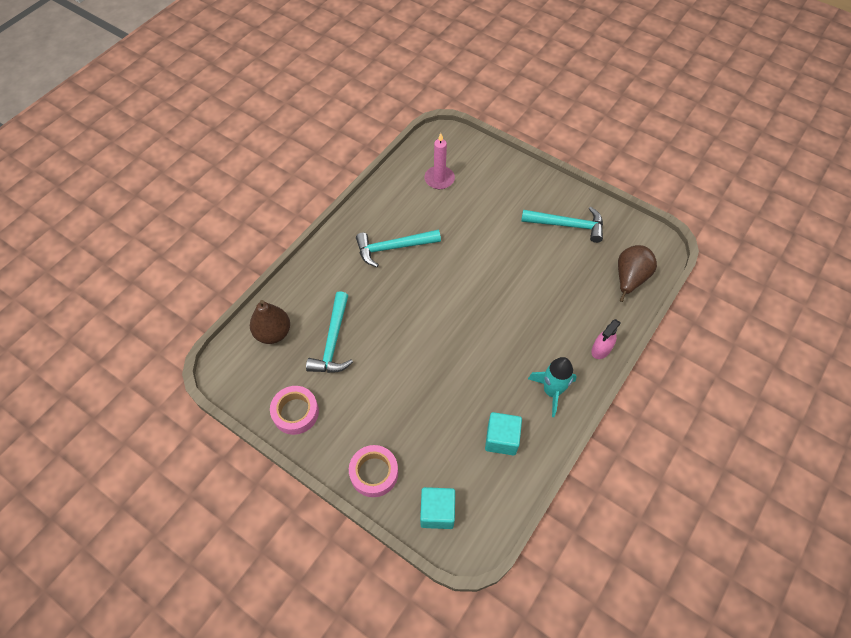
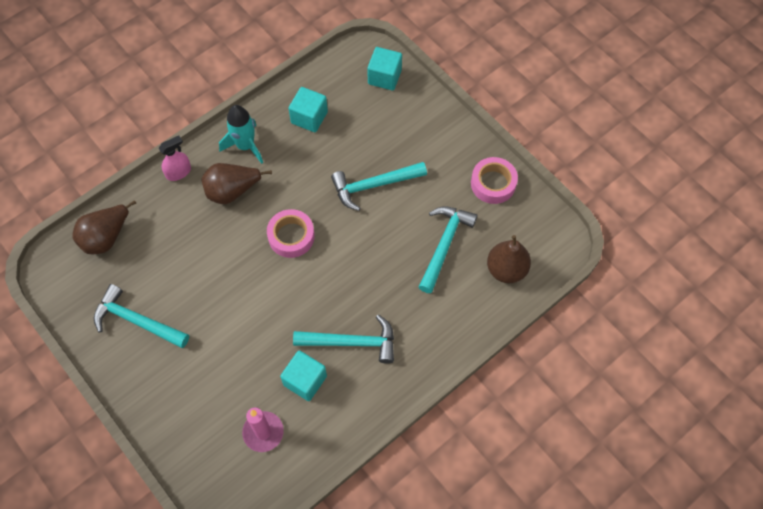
camera: 165 degrees left, 5 degrees up
pink tape [349,445,398,497] -> pink tape moved to [267,209,315,258]
none -> brown pear [202,163,272,204]
none -> turquoise cube [280,350,327,401]
none -> turquoise hammer [331,162,427,211]

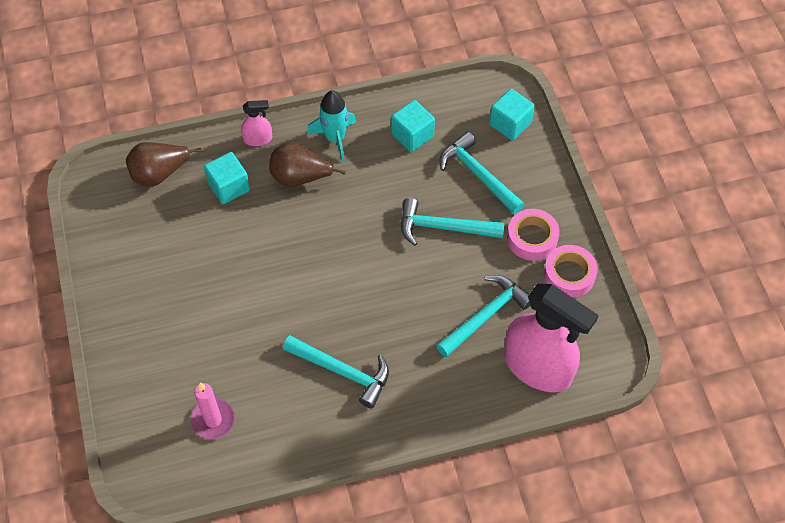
camera: 25 degrees right, 5 degrees down
turquoise hammer [94,284,189,348] -> turquoise hammer moved to [440,132,525,214]
pink tape [267,209,315,258] -> pink tape moved to [507,209,560,261]
turquoise cube [280,350,327,401] -> turquoise cube moved to [204,152,250,204]
brown pear [487,235,531,283] -> pink spray bottle [504,284,599,392]

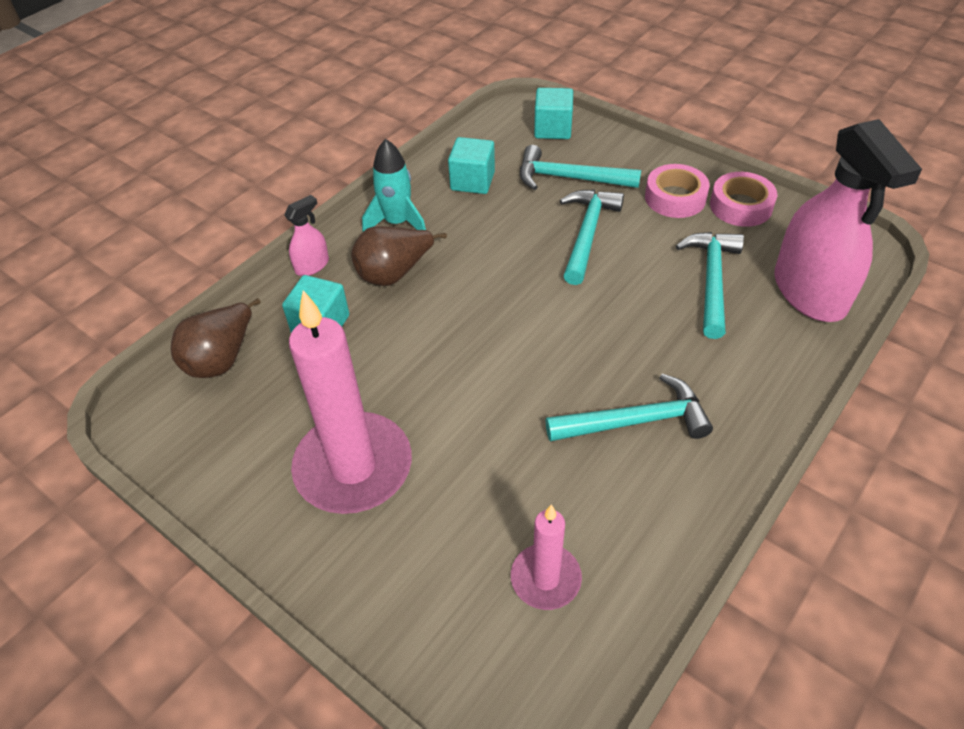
camera: 35 degrees left, 10 degrees down
turquoise hammer [401,198,505,246] -> turquoise hammer turned 135 degrees clockwise [560,190,624,285]
pink spray bottle [504,284,599,392] -> pink spray bottle turned 75 degrees clockwise [774,119,922,322]
none -> pink candle [289,290,412,514]

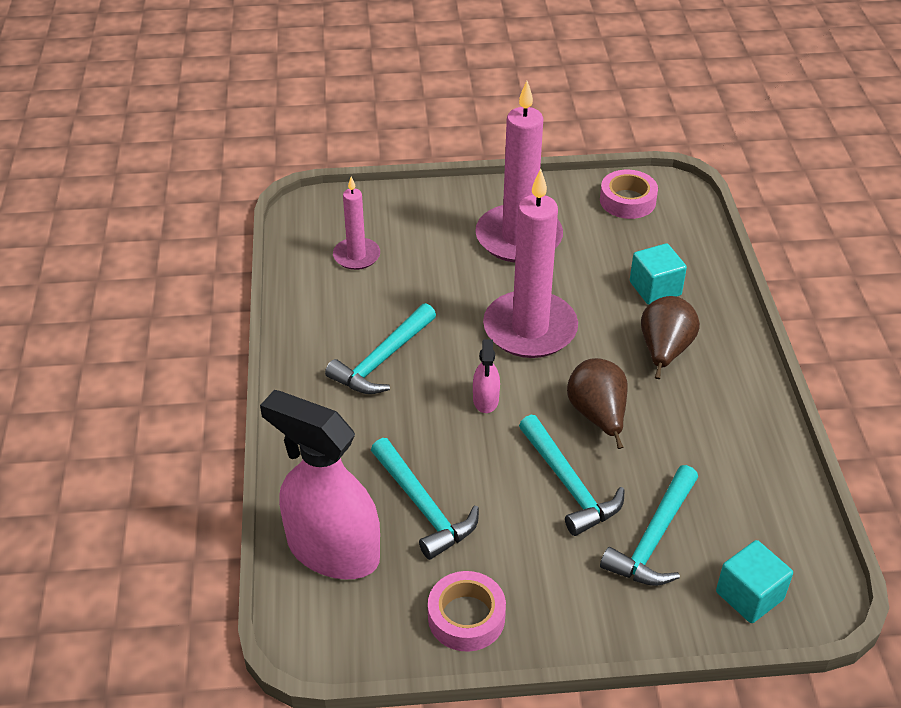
camera: 135 degrees right, 5 degrees down
brown pear [171,299,261,378] -> brown pear moved to [567,358,628,449]
pink spray bottle [284,195,329,276] -> pink spray bottle moved to [473,339,500,413]
turquoise rocket [362,139,426,232] -> none
turquoise cube [448,137,495,194] -> none
turquoise hammer [520,145,641,190] -> turquoise hammer turned 150 degrees clockwise [600,465,698,586]
pink tape [645,164,710,218] -> pink tape moved to [600,170,658,219]
none -> pink candle [483,168,578,358]

